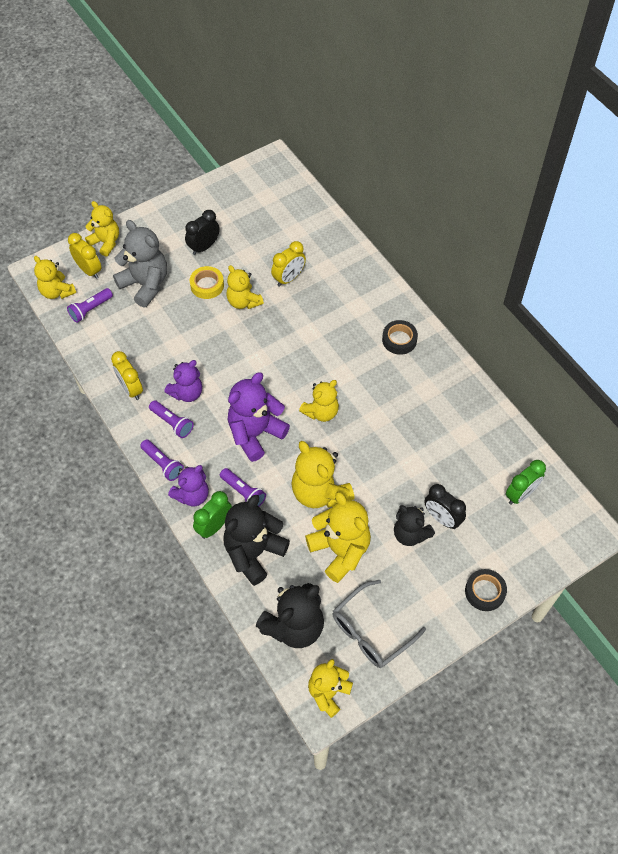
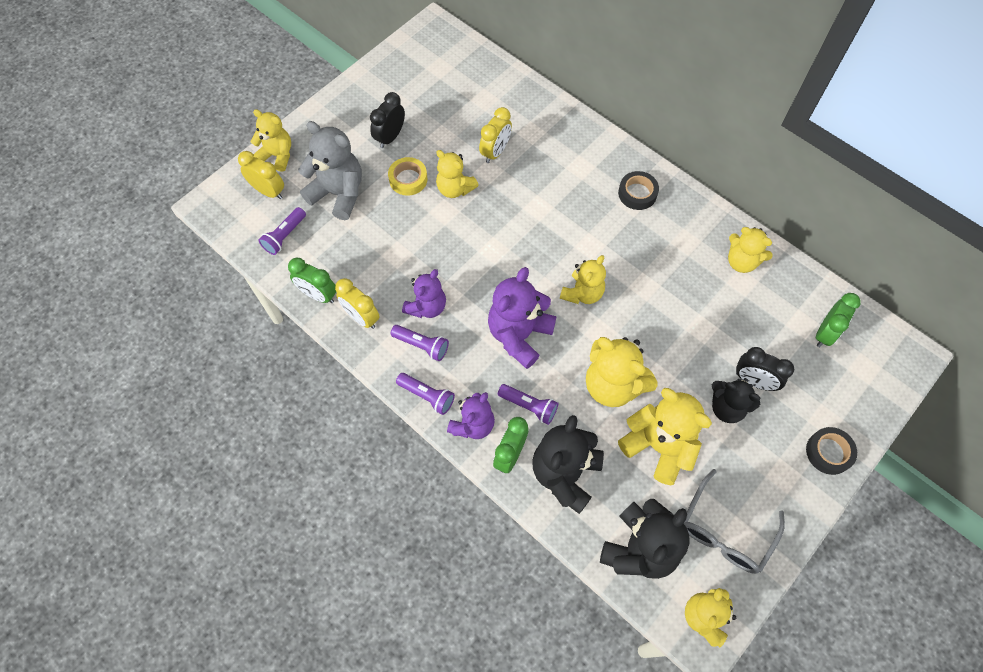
camera: 15 degrees left, 5 degrees up
yellow teddy bear [34,256,76,299] -> yellow teddy bear moved to [728,227,773,273]
none -> green clock [288,258,336,303]

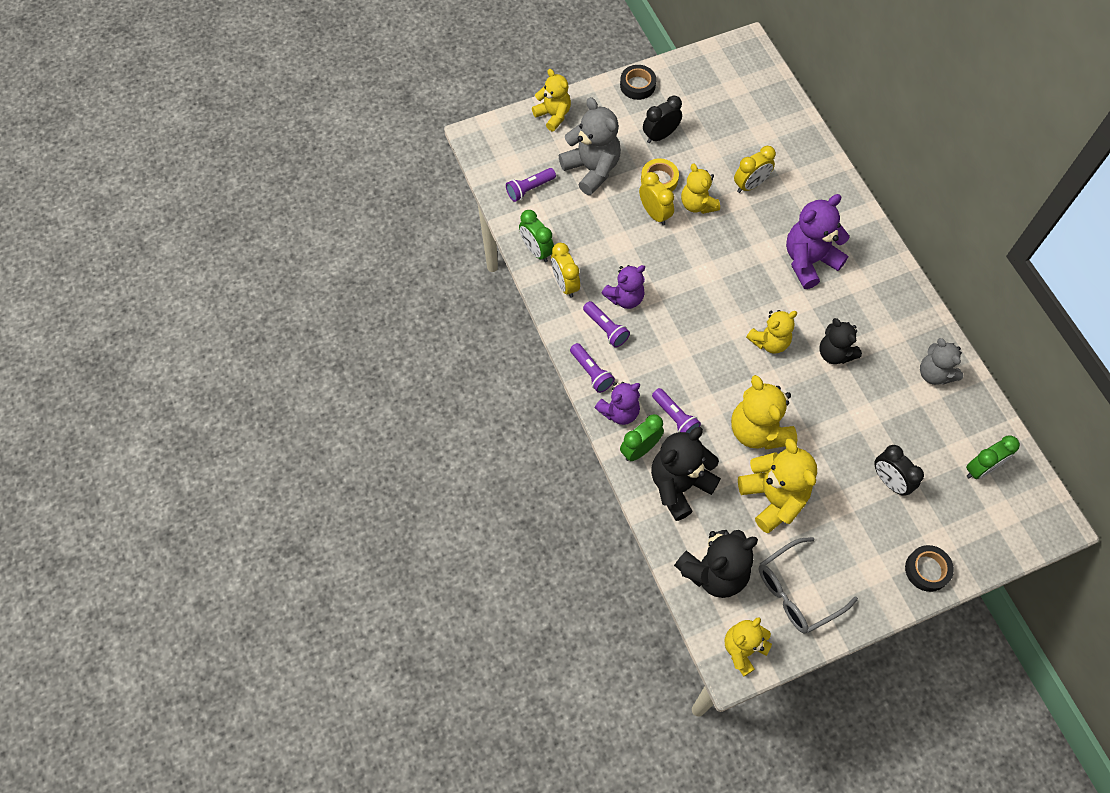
camera: 25 degrees right, 0 degrees up
yellow clock [238,151,284,199] -> yellow clock moved to [639,172,674,225]
purple teddy bear [488,267,557,369] -> purple teddy bear moved to [786,194,850,289]
black tape [618,171,659,210] -> black tape moved to [620,65,656,100]
black teddy bear [712,378,760,423] -> black teddy bear moved to [819,318,862,364]
yellow teddy bear [728,227,773,273] -> grey teddy bear [920,338,964,385]

